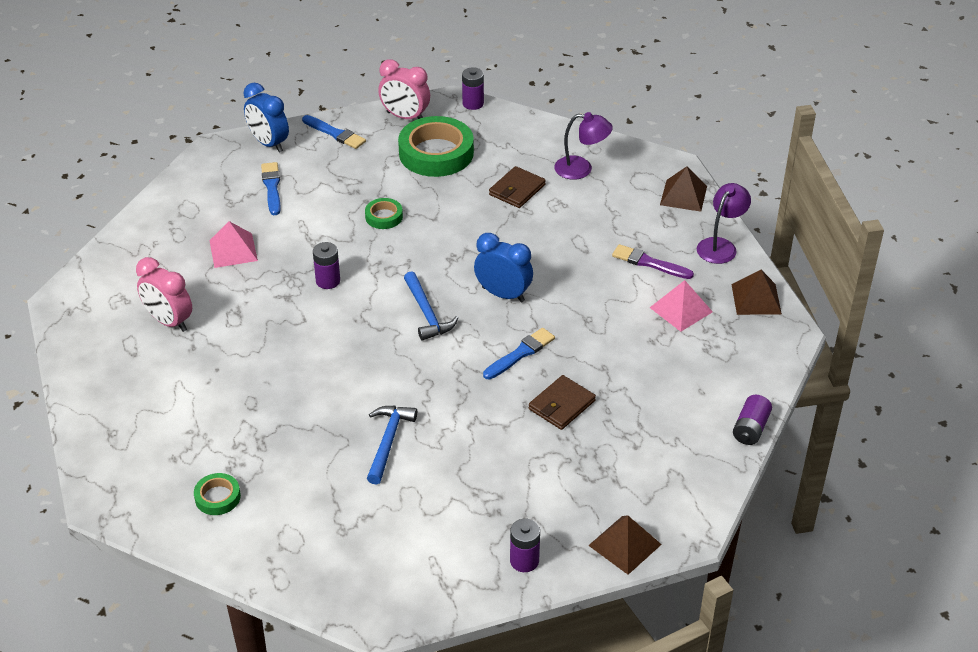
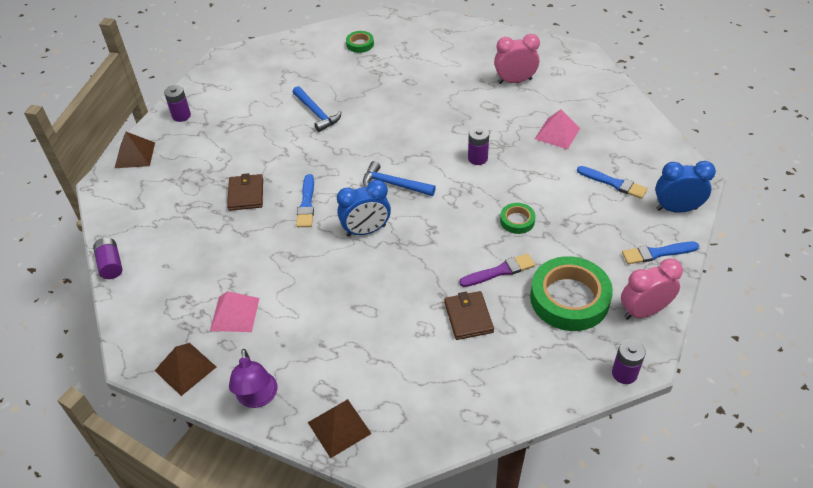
camera: 135 degrees right, 5 degrees up
purple lamp [554,112,613,180] -> none
purple brush [612,244,694,279] -> purple brush moved to [459,253,535,287]

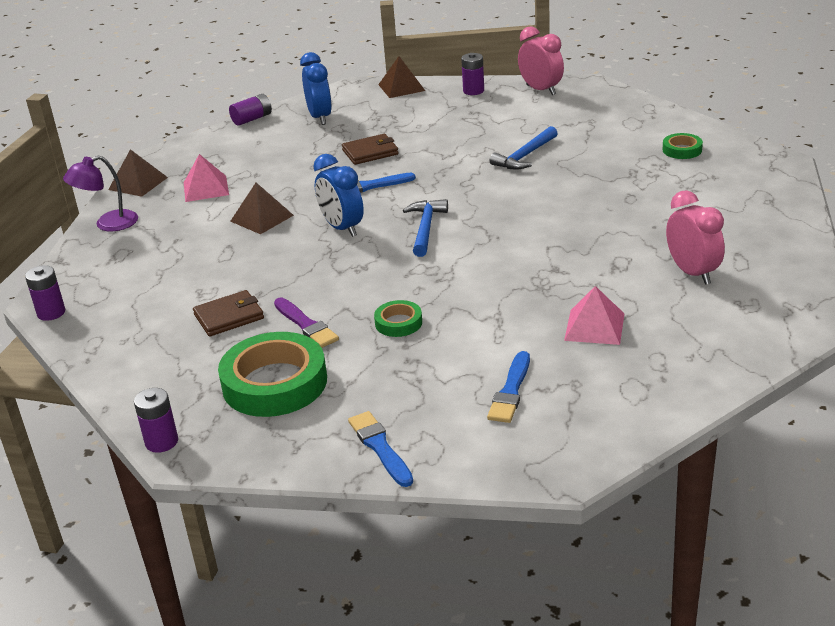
camera: 75 degrees right, 15 degrees down
brown pyramid [308,399,372,458] -> brown pyramid moved to [230,183,294,234]
purple battery [468,126,489,165] -> purple battery moved to [25,265,65,321]
pink clock [621,258,683,320] -> pink clock moved to [518,26,564,95]
blue clock [655,161,716,213] -> blue clock moved to [300,52,332,125]

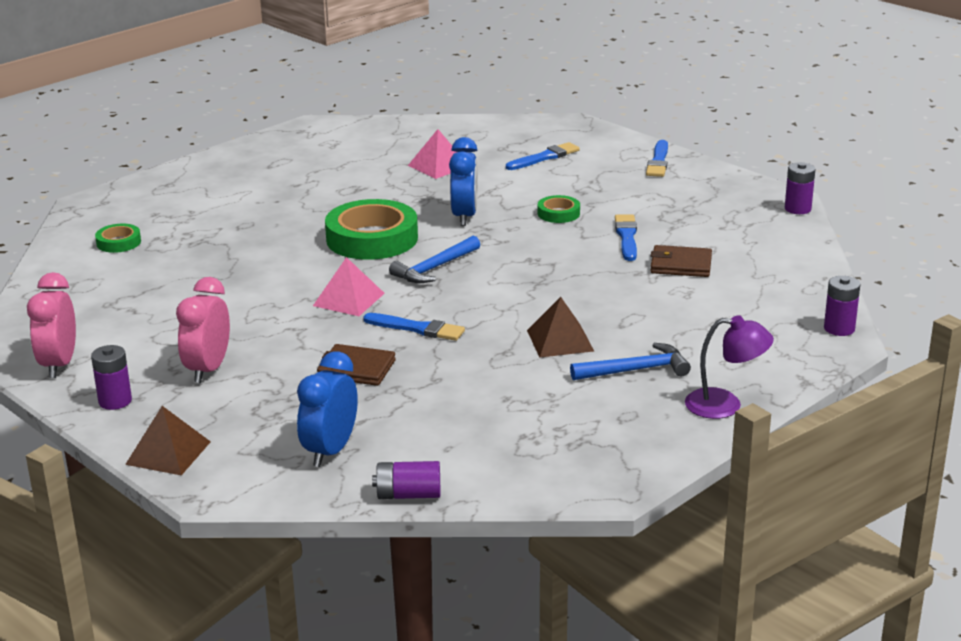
camera: 145 degrees left, 5 degrees down
brown pyramid [108,149,168,197] -> none
pink pyramid [184,154,229,202] -> pink pyramid moved to [313,257,385,316]
green tape [218,332,327,417] -> green tape moved to [325,199,418,260]
purple brush [274,298,339,348] -> blue brush [615,215,637,261]
blue clock [313,154,364,237] -> blue clock moved to [449,137,478,226]
blue hammer [490,126,558,170] -> blue hammer moved to [570,343,691,380]
pink clock [666,190,725,285] -> pink clock moved to [176,277,230,383]

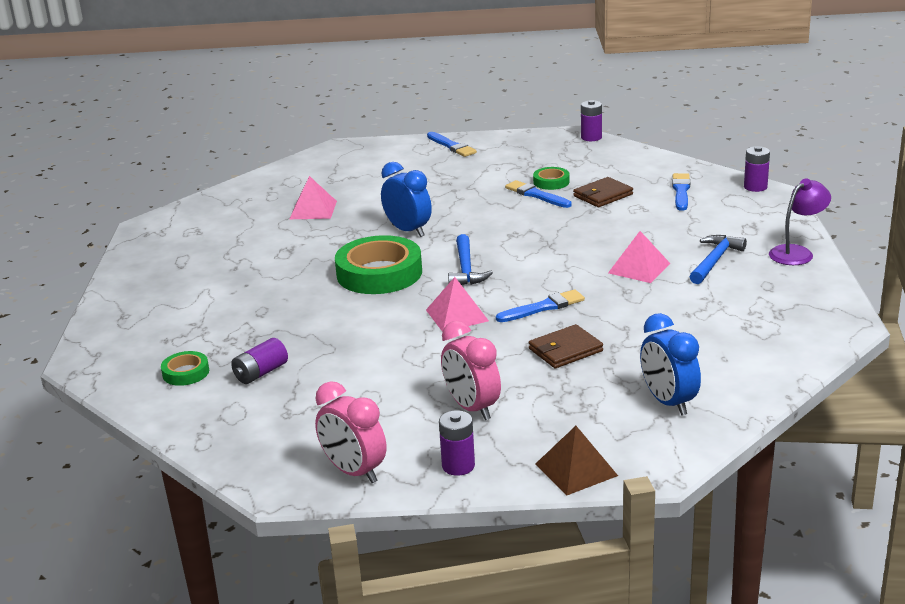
camera: 45 degrees left, 0 degrees up
purple battery [372,461,440,499] -> purple battery moved to [231,338,288,384]
blue brush [506,142,580,170] -> blue brush moved to [672,173,690,211]
brown pyramid [527,297,594,358] -> pink pyramid [608,231,671,283]
green tape [538,195,580,223] -> green tape moved to [533,167,570,190]

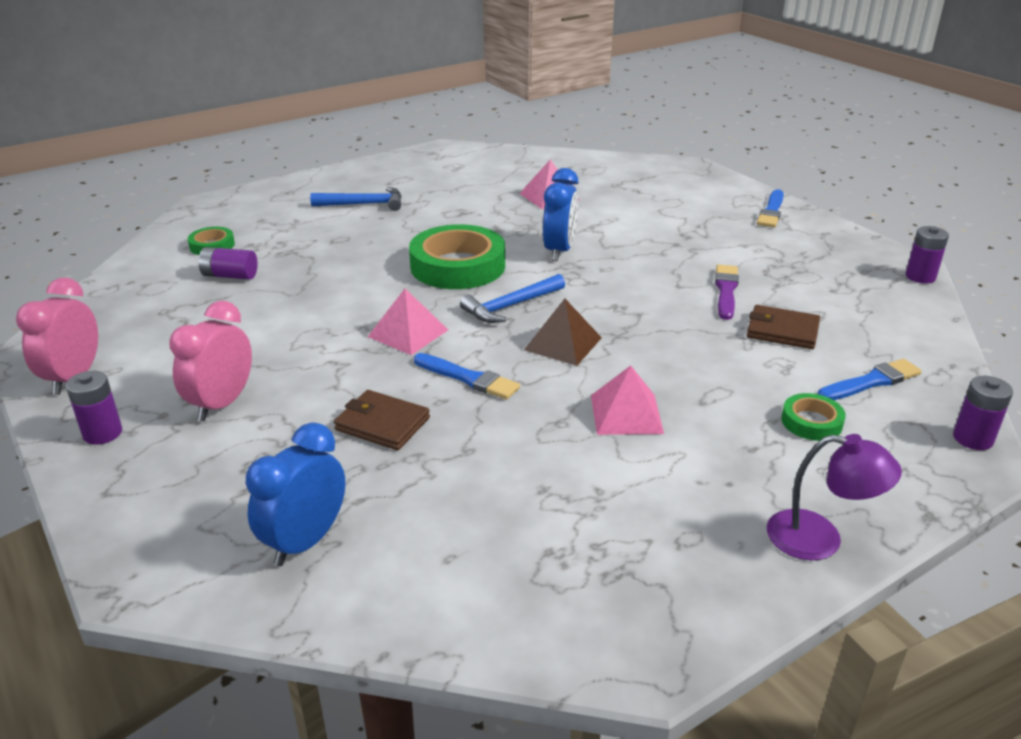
camera: 55 degrees right, 5 degrees up
blue brush [505,180,572,208] -> purple brush [715,265,739,320]
green tape [533,167,570,190] -> green tape moved to [782,393,846,441]
brown pyramid [535,426,618,495] -> brown pyramid moved to [524,299,602,366]
blue hammer [689,235,747,284] -> blue hammer moved to [310,187,402,211]

